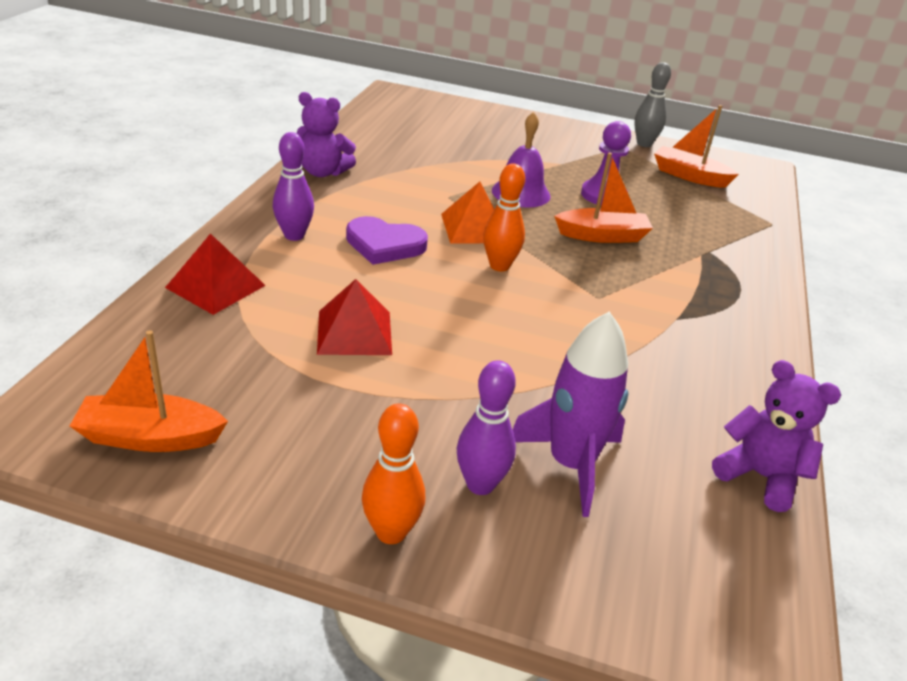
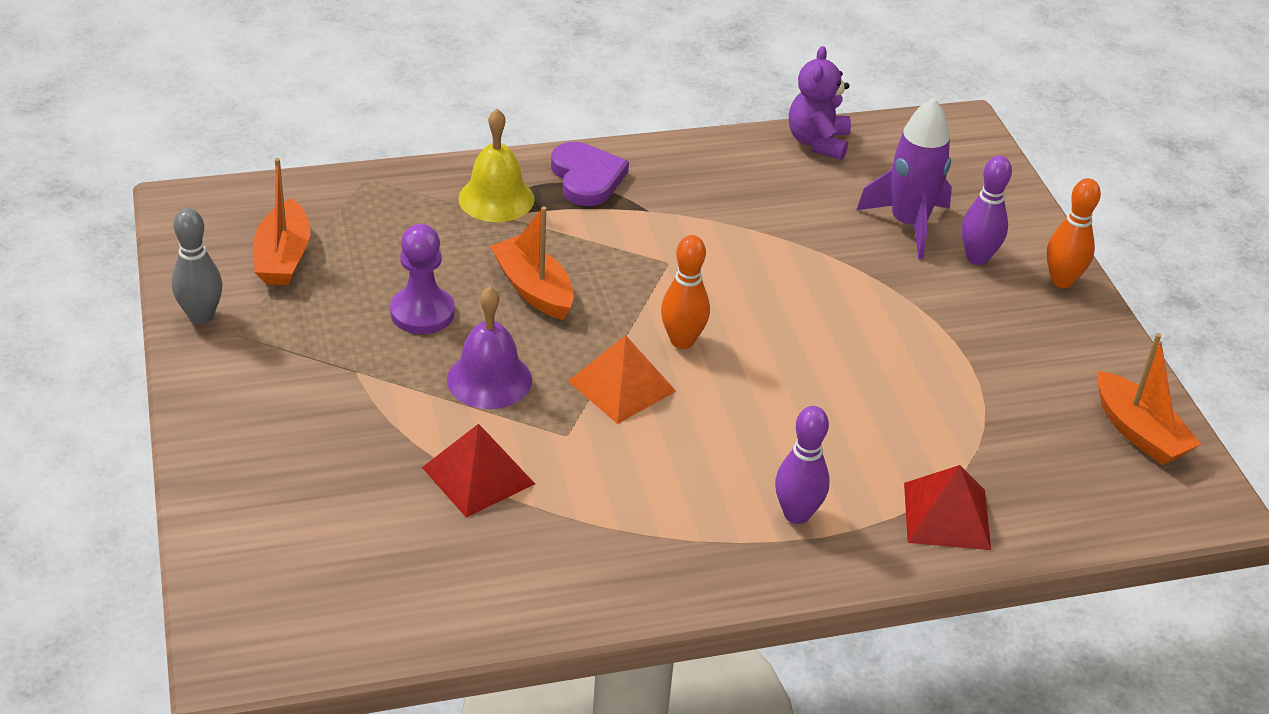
camera: 120 degrees left, 5 degrees up
purple teddy bear [297,92,356,177] -> none
red pyramid [317,279,392,355] -> red pyramid moved to [422,424,535,517]
purple heart [346,216,428,265] -> purple heart moved to [551,142,629,206]
none -> yellow bell [459,109,534,222]

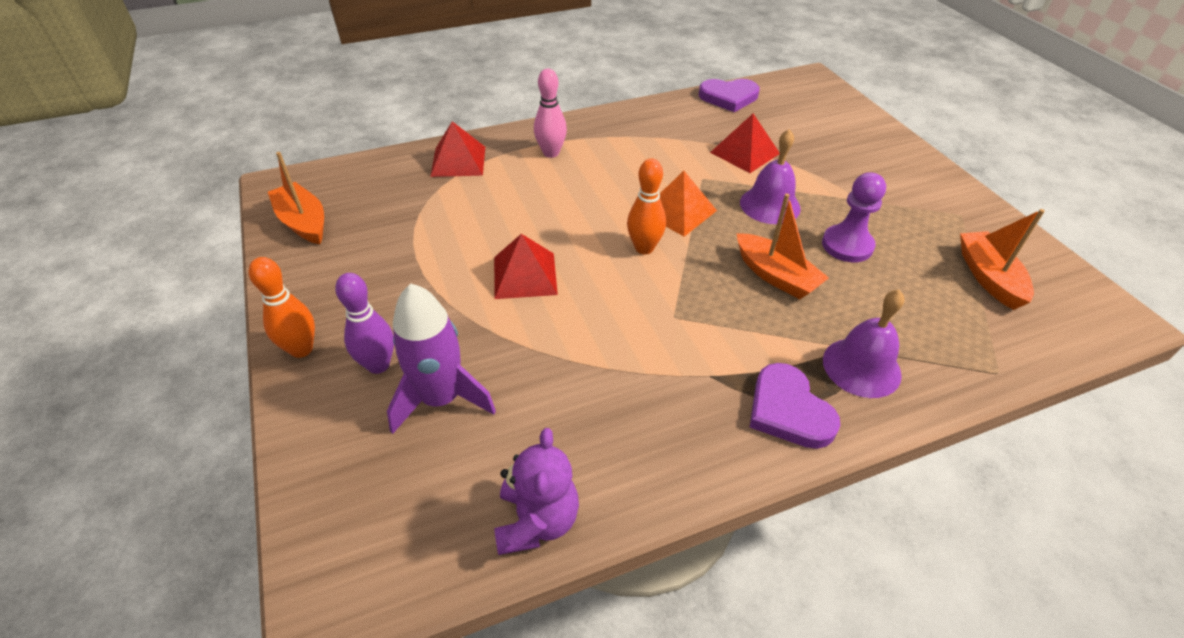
camera: 175 degrees right, 5 degrees up
grey bowling pin [172,208,223,324] -> none
yellow bell [459,109,534,222] -> purple bell [823,289,905,398]
purple bowling pin [775,406,830,524] -> pink bowling pin [534,69,567,158]
none -> red pyramid [494,234,558,299]
none -> purple heart [699,79,759,112]

